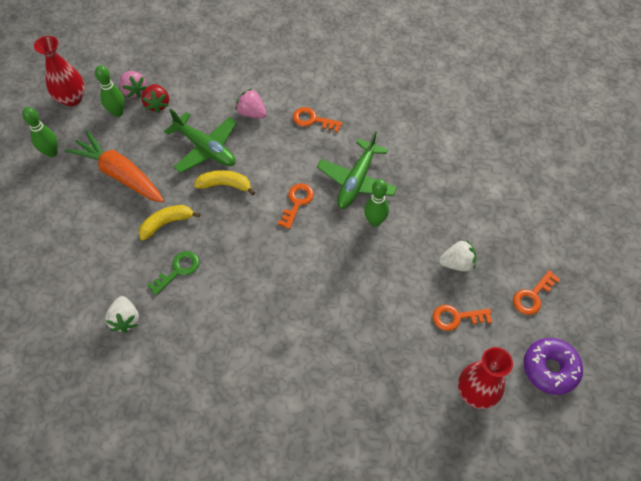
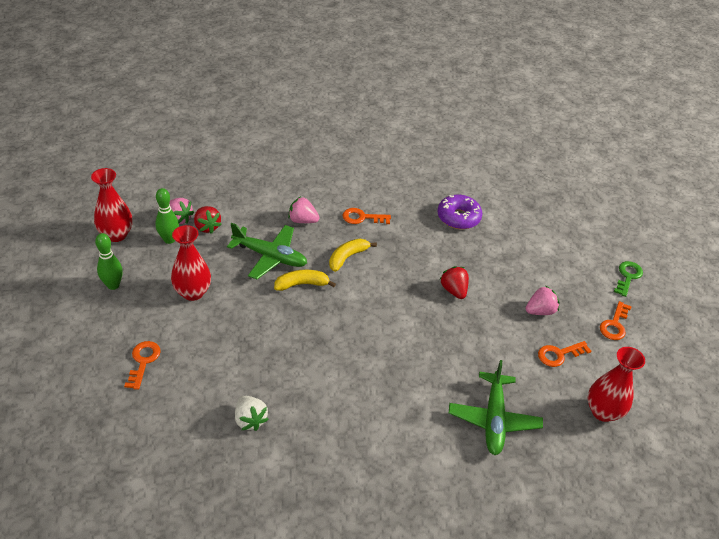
camera: 20 degrees left, 15 degrees down
orange carrot [65,130,164,203] -> red vase [171,225,211,301]
yellow banana [138,205,200,241] -> yellow banana moved to [329,238,377,272]
green key [147,251,199,295] -> green key moved to [614,261,643,297]
orange key [278,183,314,229] -> orange key moved to [124,341,161,390]
green plane [317,131,397,209] -> green plane moved to [449,360,543,455]
green bowling pin [364,179,389,227] -> red strawberry [439,266,469,299]
white strawberry [439,240,476,271] -> pink strawberry [526,286,560,315]
purple donut [523,338,583,395] -> purple donut moved to [437,195,482,229]

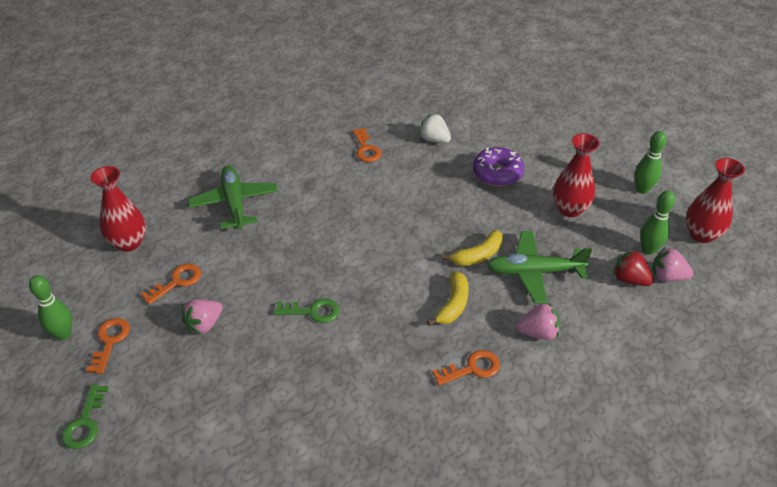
camera: 160 degrees right, 0 degrees up
orange key [124,341,161,390] -> orange key moved to [353,128,381,162]
purple donut [437,195,482,229] -> purple donut moved to [473,147,524,186]
red strawberry [439,266,469,299] -> green key [274,298,340,323]
none -> green bowling pin [29,275,72,340]

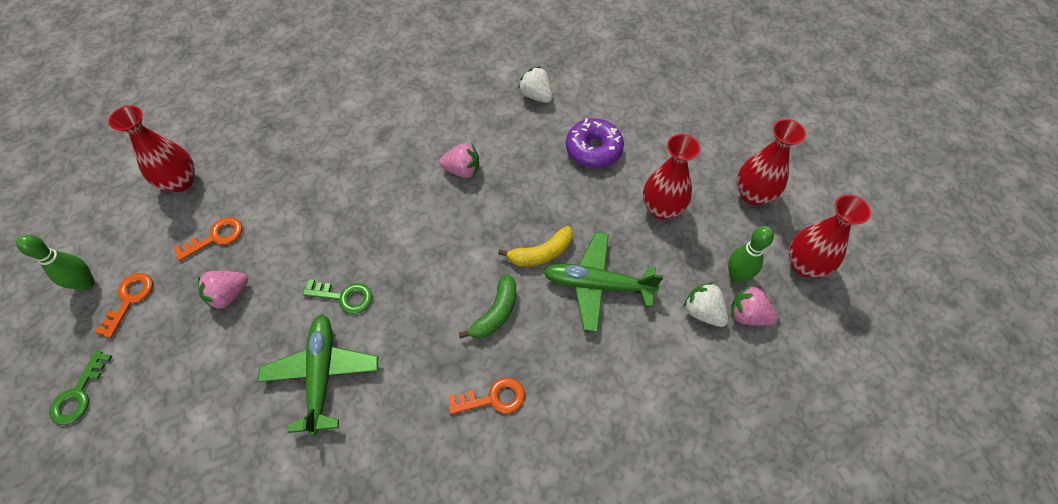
camera: 10 degrees right, 15 degrees up
green plane [188,165,278,230] -> green plane moved to [258,314,378,436]
orange key [353,128,381,162] -> none
yellow banana [427,271,469,326] -> green banana [459,273,516,339]
pink strawberry [517,303,560,340] -> pink strawberry moved to [439,143,479,178]
red strawberry [613,249,654,286] -> white strawberry [683,282,728,327]
green bowling pin [635,131,667,194] -> red vase [737,119,806,205]

